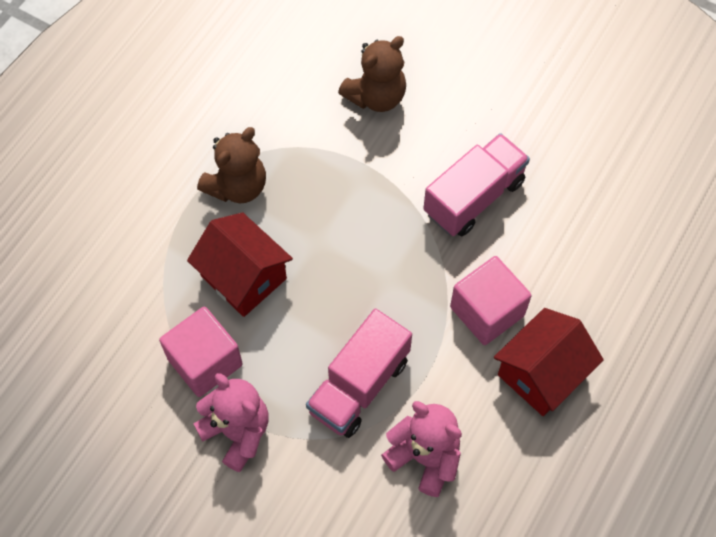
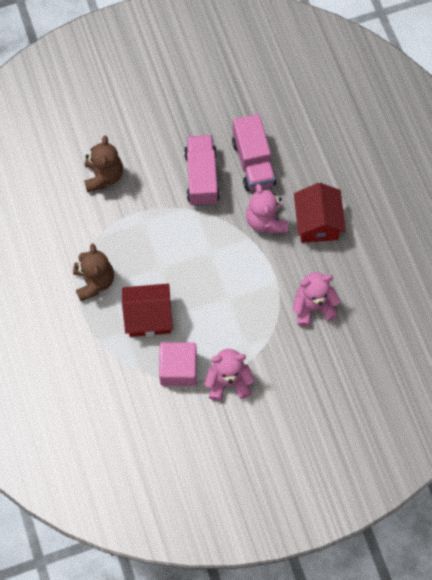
camera: 50 degrees left, 5 degrees up
pink truck [306,309,412,438] -> pink truck moved to [232,114,276,191]
pink cube [450,256,532,345] -> pink teddy bear [246,184,288,233]

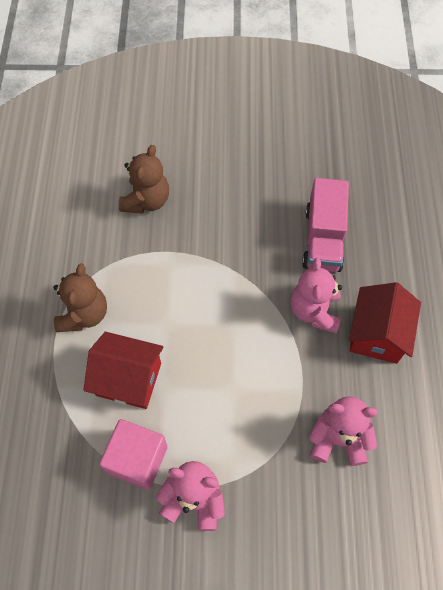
camera: 20 degrees right, 5 degrees down
pink truck [184,135,220,206] -> none

